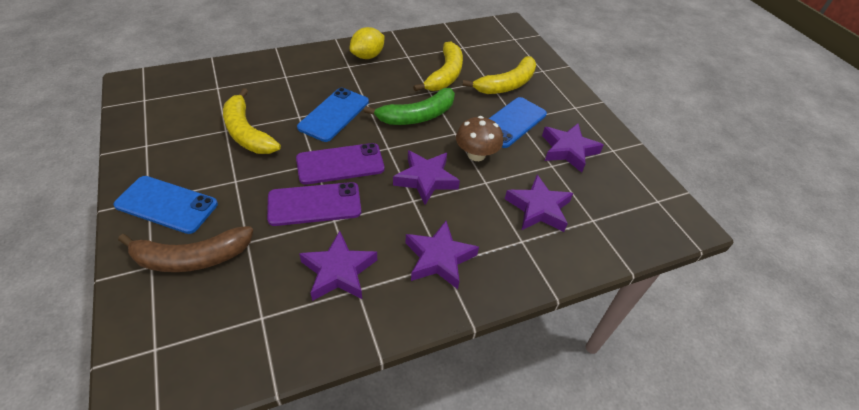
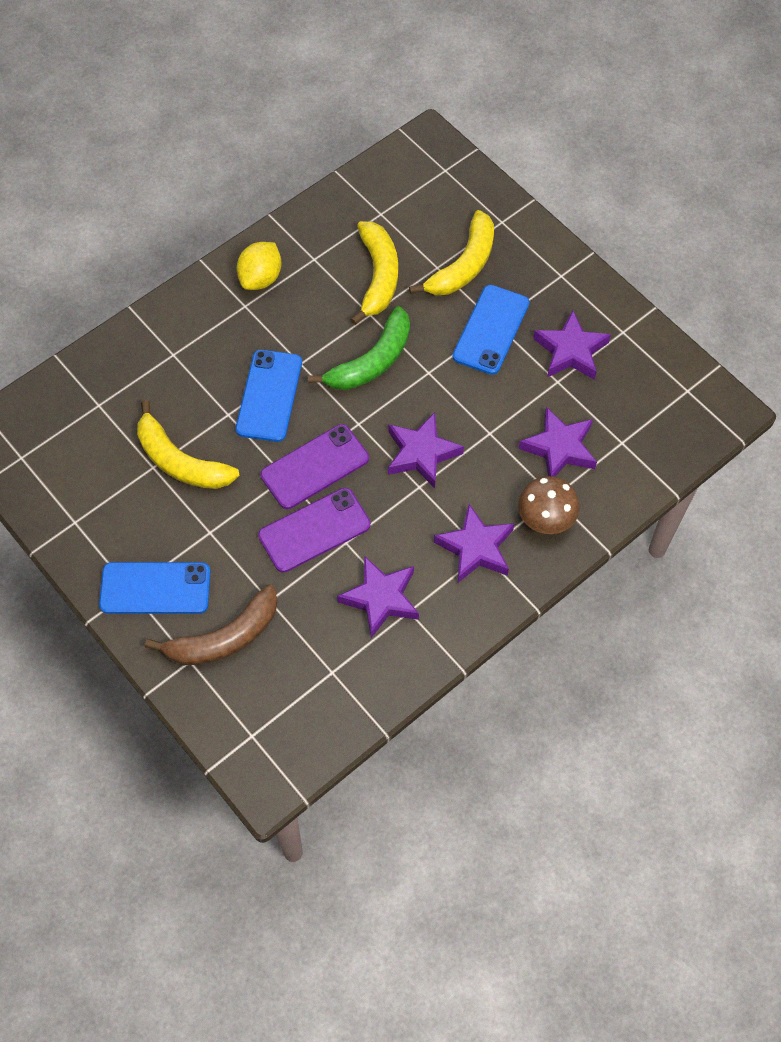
camera: 15 degrees left, 15 degrees up
brown mushroom [456,116,503,161] -> brown mushroom moved to [518,476,579,534]

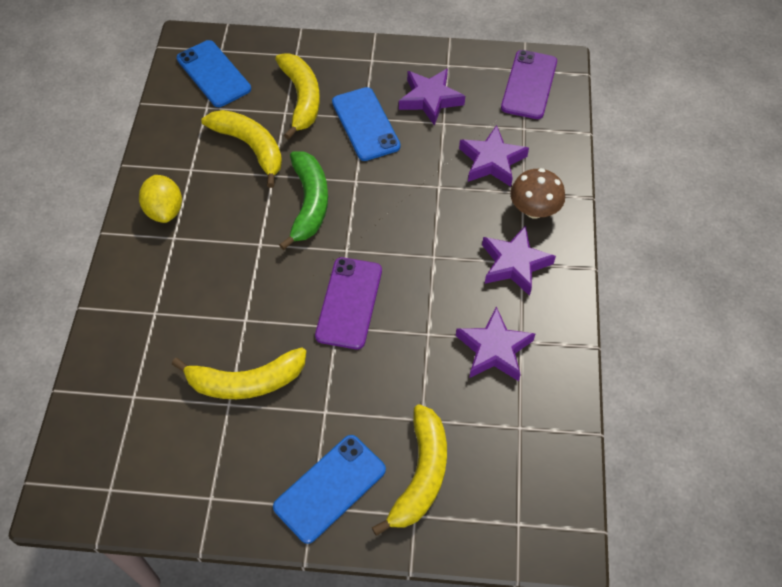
camera: 45 degrees left, 5 degrees down
brown banana [145,584,278,665] -> yellow banana [372,404,447,536]
blue phone [236,350,302,442] -> blue phone moved to [177,40,251,107]
purple phone [258,488,371,573] -> purple phone moved to [501,50,557,119]
purple star [388,412,464,488] -> none

